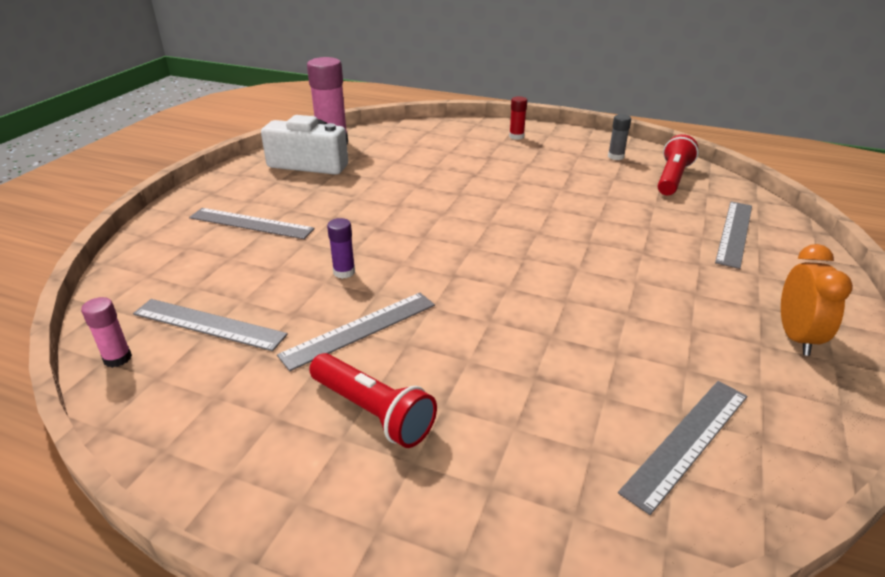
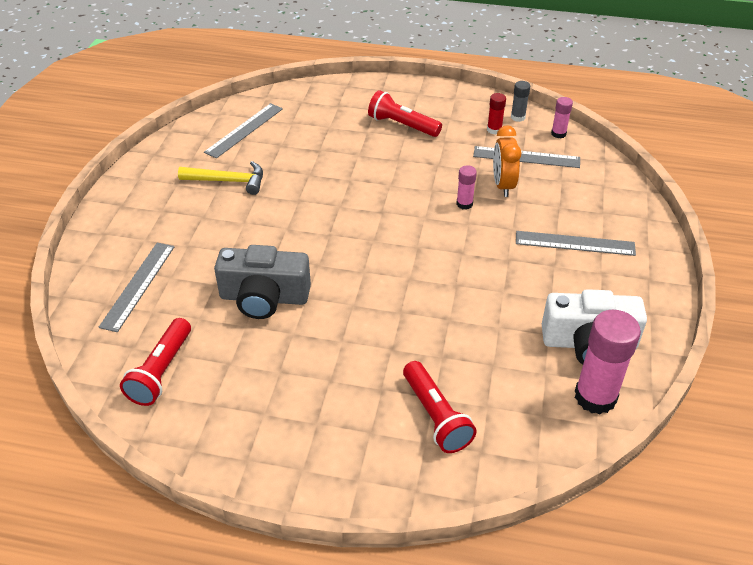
camera: 170 degrees right, 10 degrees up
grey ruler [277,293,435,371] -> none
purple glue stick [327,218,355,279] -> pink glue stick [456,165,477,210]
red glue stick [509,96,527,140] -> red glue stick moved to [487,93,506,134]
grey glue stick [608,114,631,160] -> grey glue stick moved to [511,81,530,122]
orange clock [781,244,853,356] -> orange clock moved to [493,125,521,197]
none -> yellow hammer [178,161,263,195]
none -> grey camera [214,245,311,319]
none -> red flashlight [403,361,477,453]

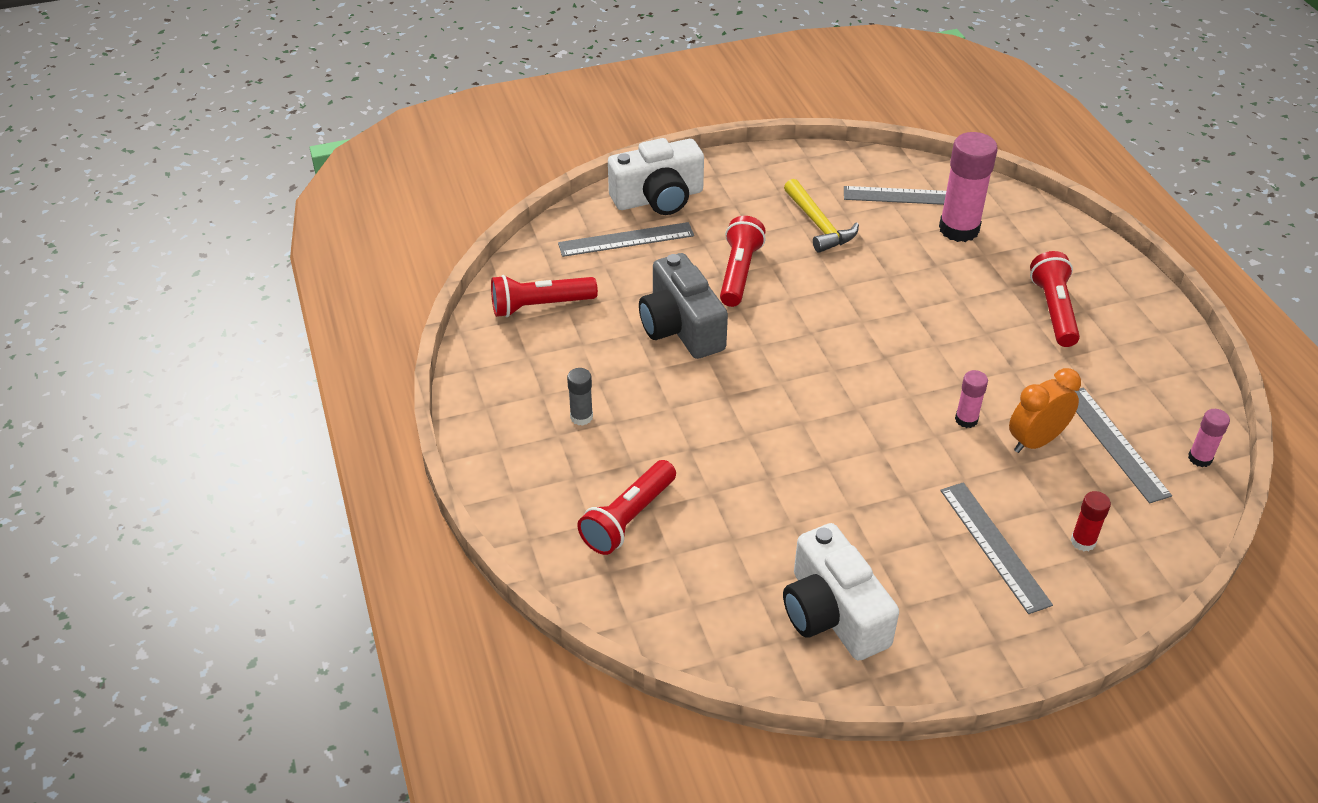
camera: 60 degrees right, 0 degrees up
red glue stick [487,93,506,134] -> red glue stick moved to [1071,491,1111,551]
grey glue stick [511,81,530,122] -> grey glue stick moved to [567,368,593,426]
pink glue stick [575,310,641,414] -> pink glue stick moved to [939,132,998,242]
none -> white camera [608,138,704,215]
none -> red flashlight [720,216,766,307]

